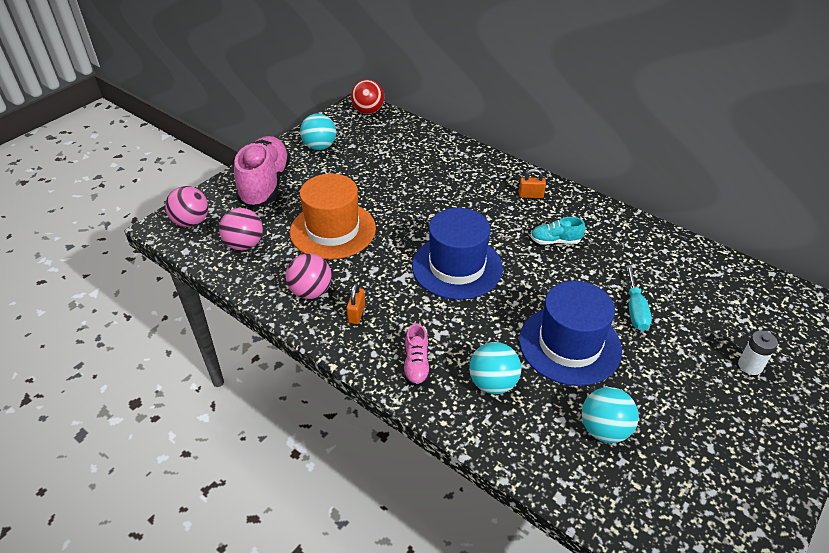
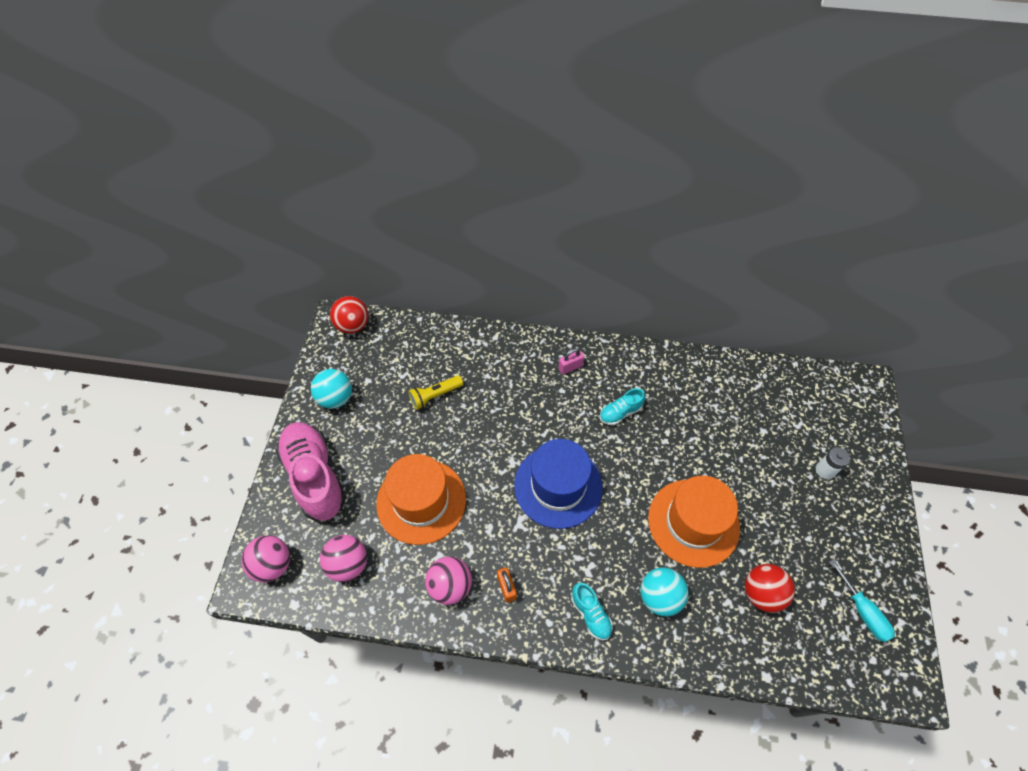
camera: 30 degrees left, 15 degrees up
pink shoe [403,324,430,386] -> turquoise shoe [571,583,613,640]
orange padlock [519,169,546,198] -> pink padlock [558,348,584,375]
blue hat [519,281,622,386] -> orange hat [648,476,740,568]
turquoise ball [582,387,639,443] -> red ball [745,564,795,613]
turquoise screwdriver [626,265,652,331] -> turquoise screwdriver moved to [829,559,895,642]
none -> yellow flashlight [408,375,463,410]

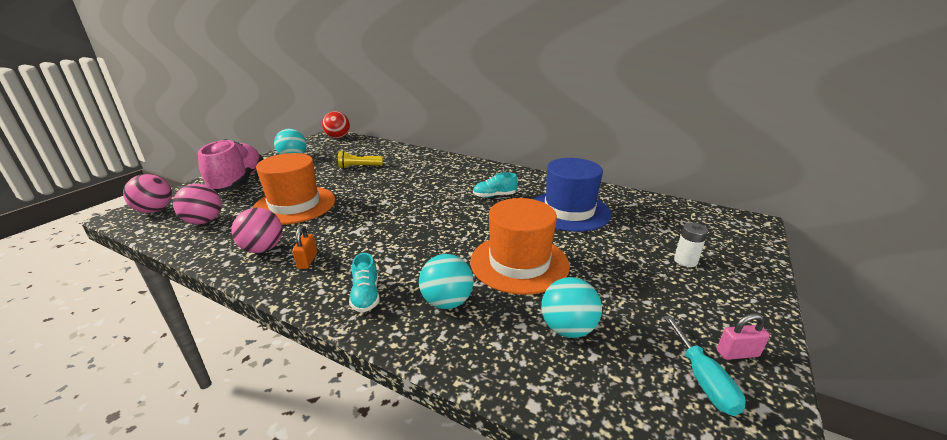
camera: 20 degrees right, 30 degrees down
blue hat [514,439,603,529] -> blue hat moved to [534,158,611,232]
pink padlock [558,348,584,375] -> pink padlock moved to [717,313,770,360]
red ball [745,564,795,613] -> turquoise ball [541,277,602,338]

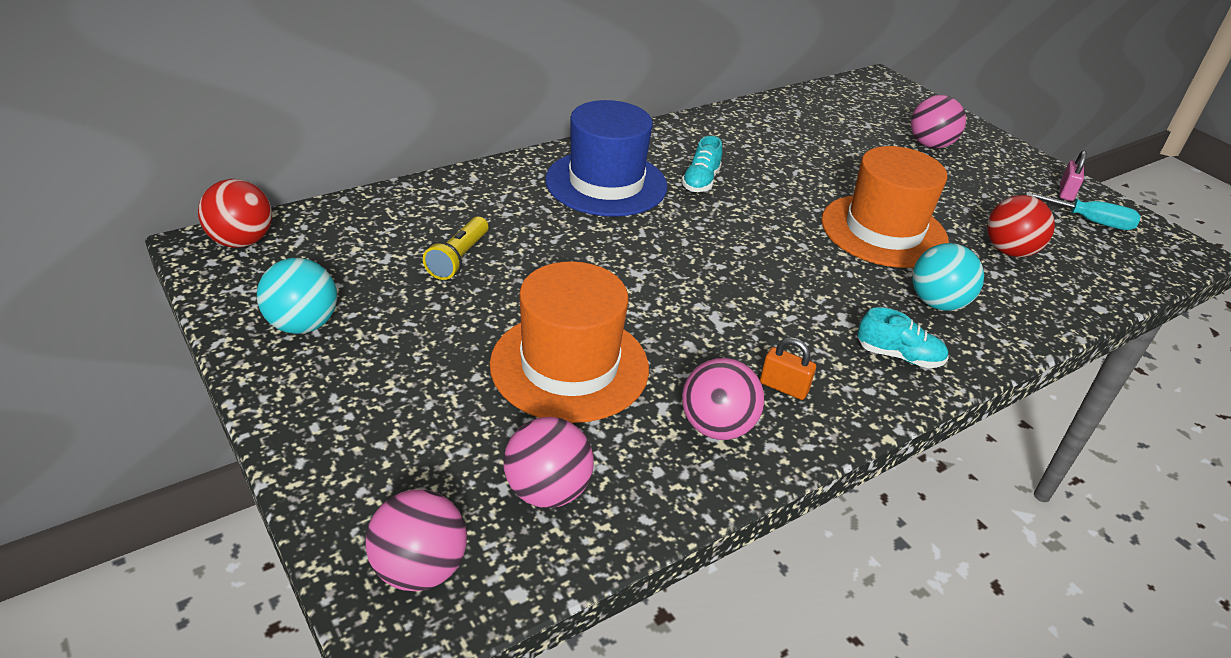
camera: 65 degrees left, 10 degrees up
pink shoe [198,139,263,193] -> none
blue hat [534,158,611,232] -> blue hat moved to [545,100,668,217]
turquoise ball [541,277,602,338] -> red ball [987,195,1055,257]
white battery [674,222,708,267] -> pink ball [911,95,966,148]

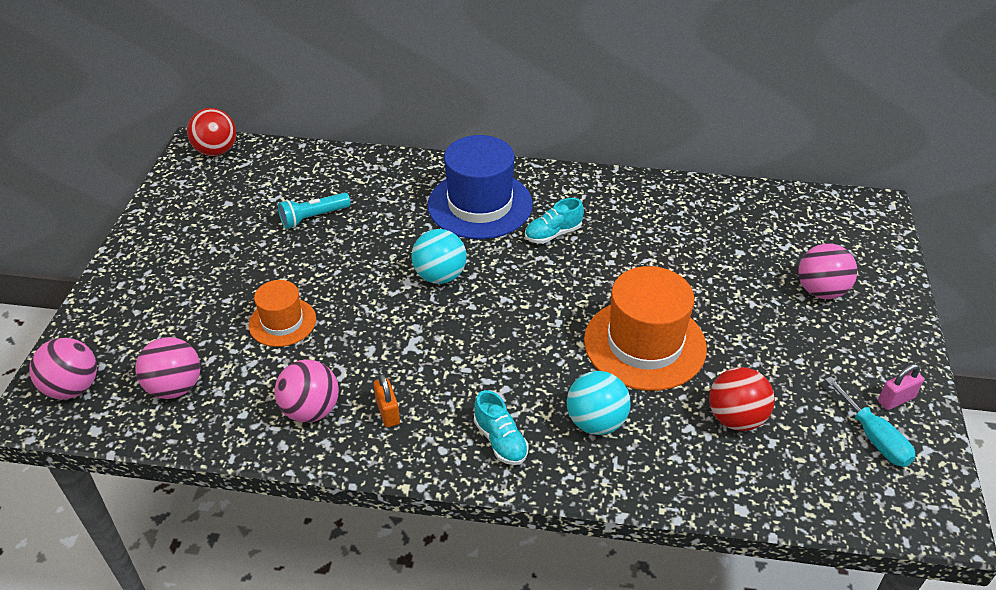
camera: 45 degrees right, 5 degrees up
turquoise ball [257,258,337,334] -> turquoise ball moved to [411,229,467,284]
yellow flashlight [423,217,488,280] -> turquoise flashlight [278,193,351,229]
orange hat [489,261,649,423] -> orange hat [249,280,316,347], size x0.56

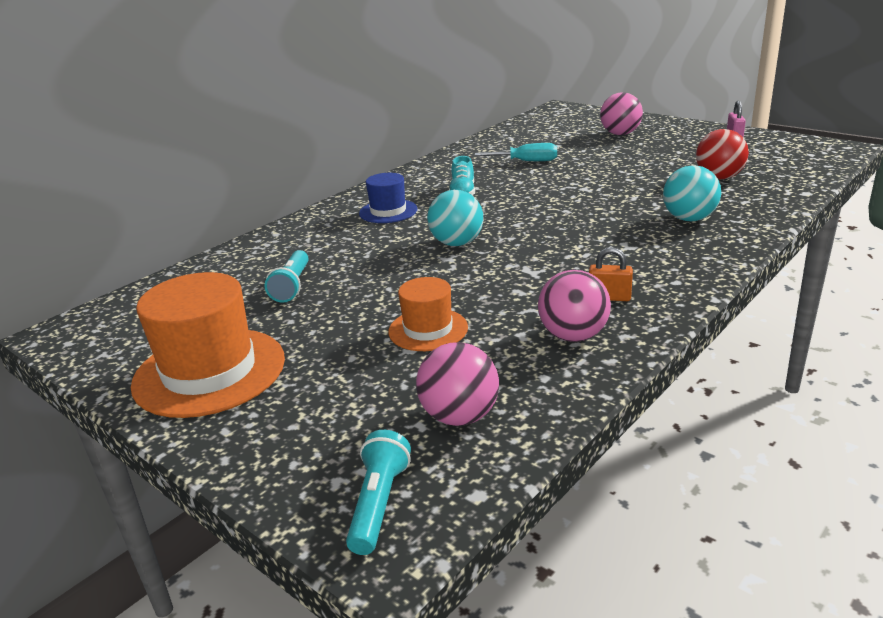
camera: 55 degrees left, 15 degrees down
pink ball [29,338,97,399] -> turquoise flashlight [346,430,411,555]
red ball [187,108,236,156] -> none
blue hat [428,135,533,239] -> blue hat [359,173,418,223], size x0.56
turquoise shoe [474,390,529,465] -> none
orange hat [584,266,707,391] -> orange hat moved to [131,272,285,418]
turquoise screwdriver [825,377,916,467] -> turquoise screwdriver moved to [475,143,557,161]

